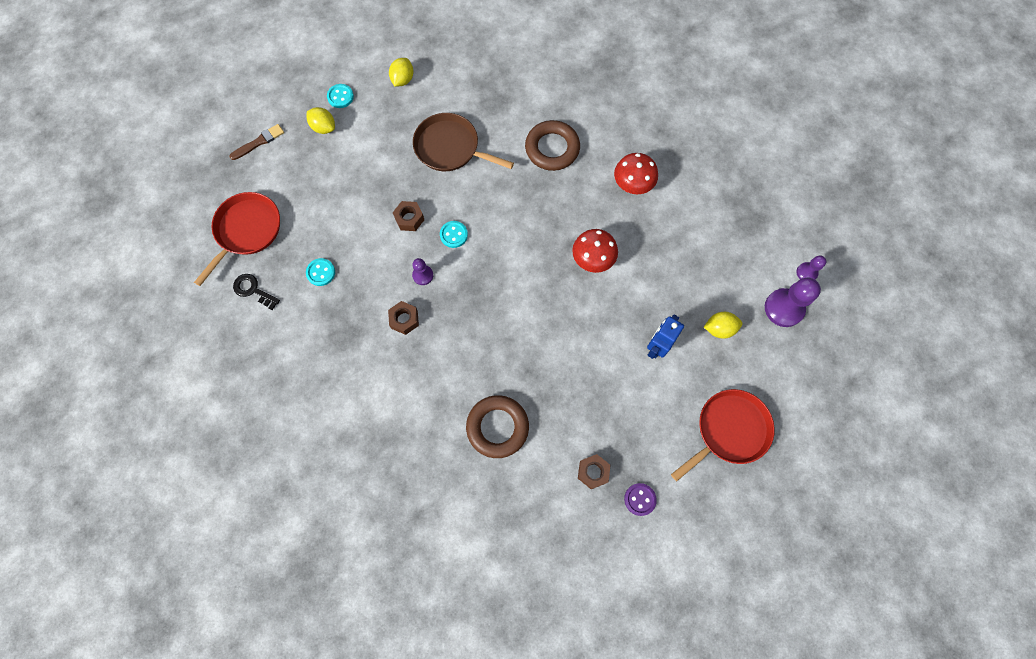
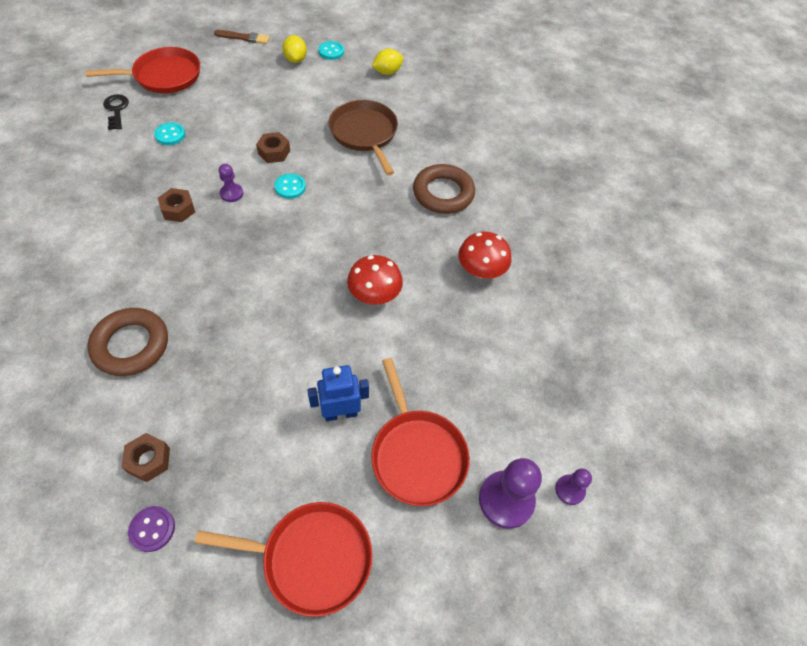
camera: 40 degrees right, 15 degrees down
yellow lemon [704,312,742,338] -> red pan [371,358,470,506]

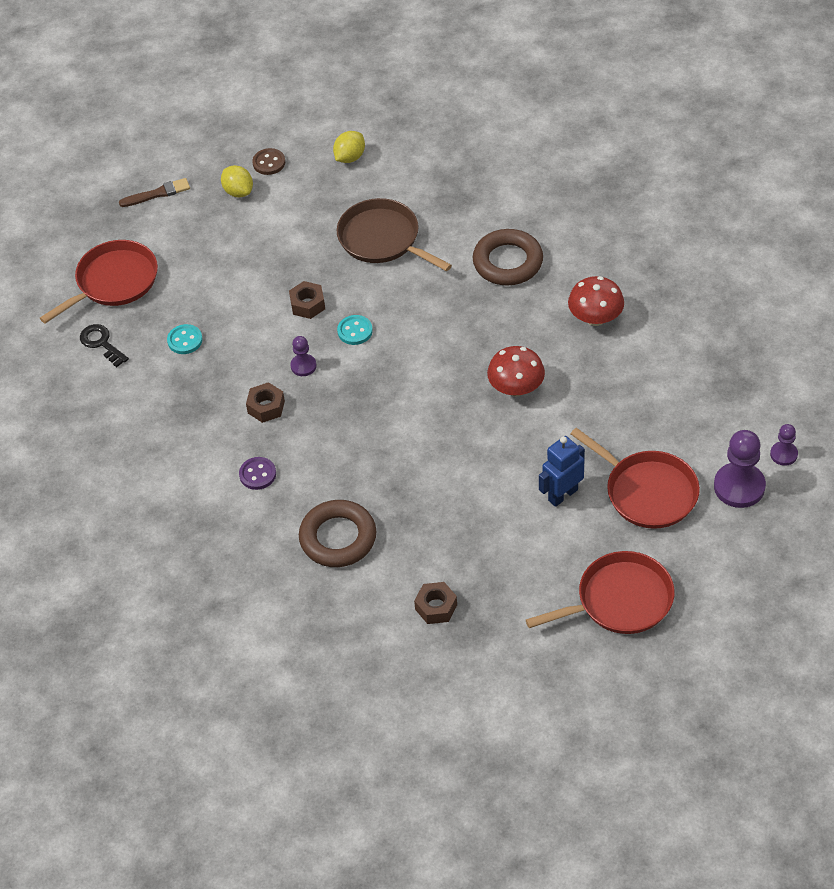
camera: 20 degrees left, 5 degrees down
purple button [128,506,175,552] -> purple button moved to [239,457,276,490]
turquoise button [318,41,344,60] -> brown button [252,148,285,175]

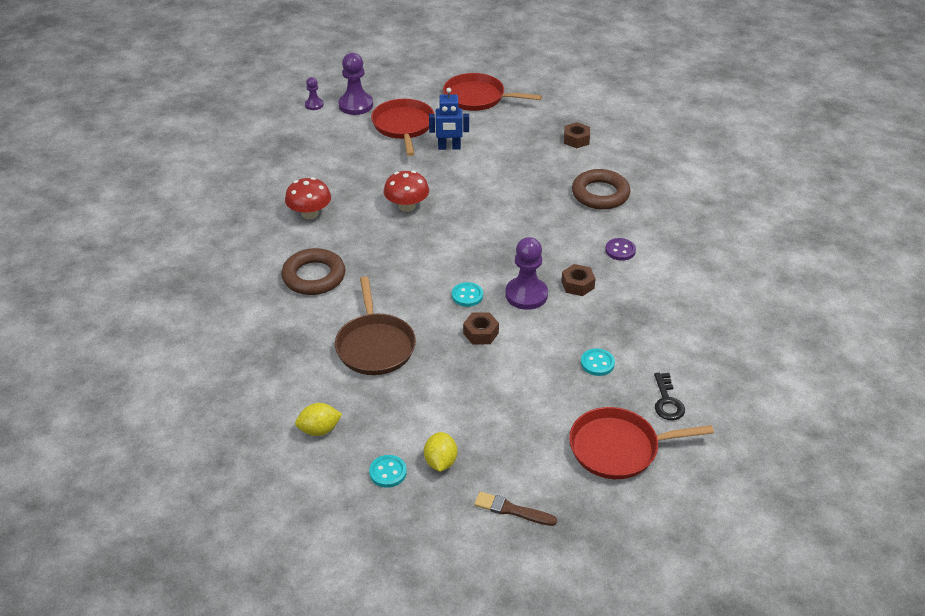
camera: 145 degrees left, 10 degrees down
brown button [252,148,285,175] -> turquoise button [369,455,407,488]
purple pawn [290,336,317,376] -> purple pawn [505,237,548,310], size x1.86

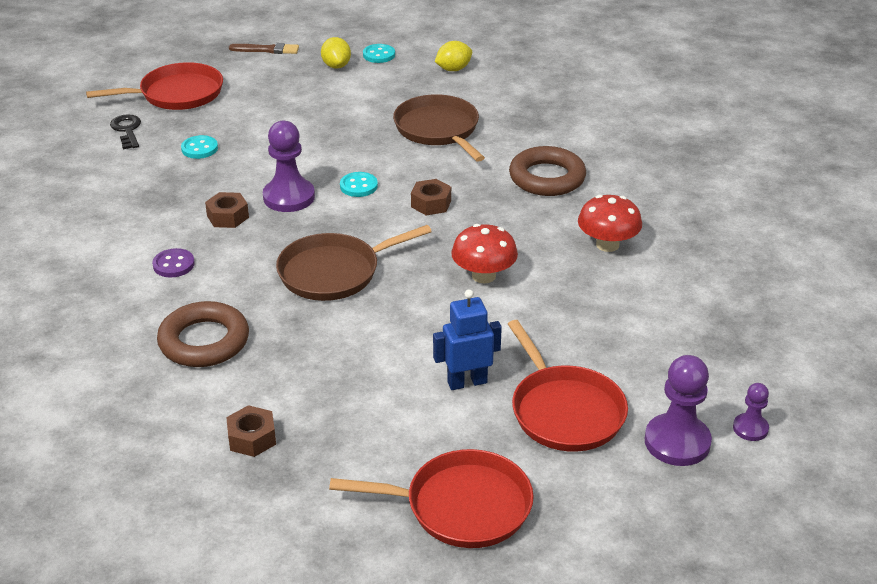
camera: 165 degrees right, 5 degrees down
brown nut [463,312,499,345] -> brown nut moved to [411,179,451,216]
none -> brown pan [276,225,432,301]

